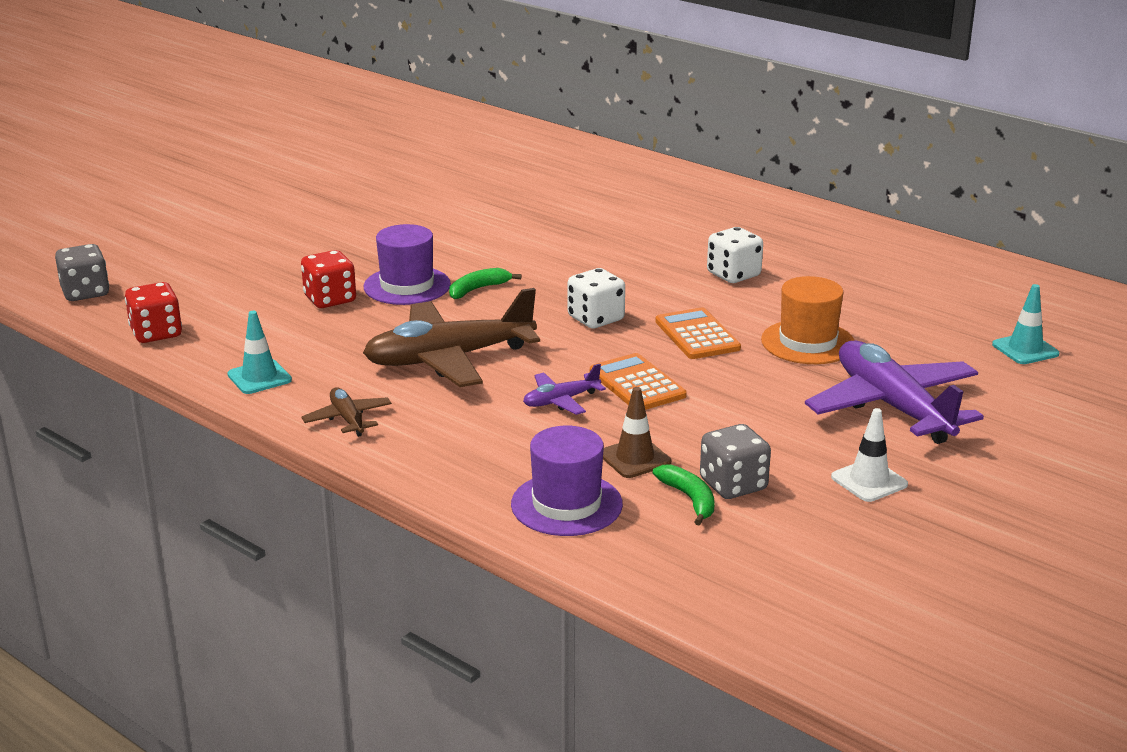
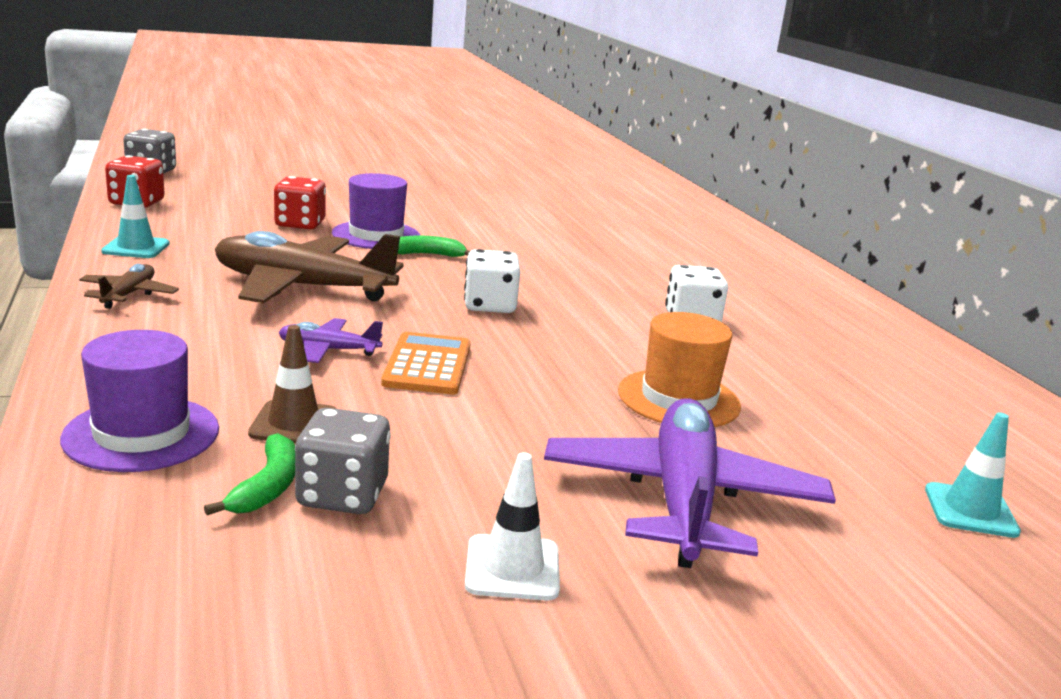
camera: 30 degrees right, 5 degrees down
orange calculator [655,307,741,359] -> none

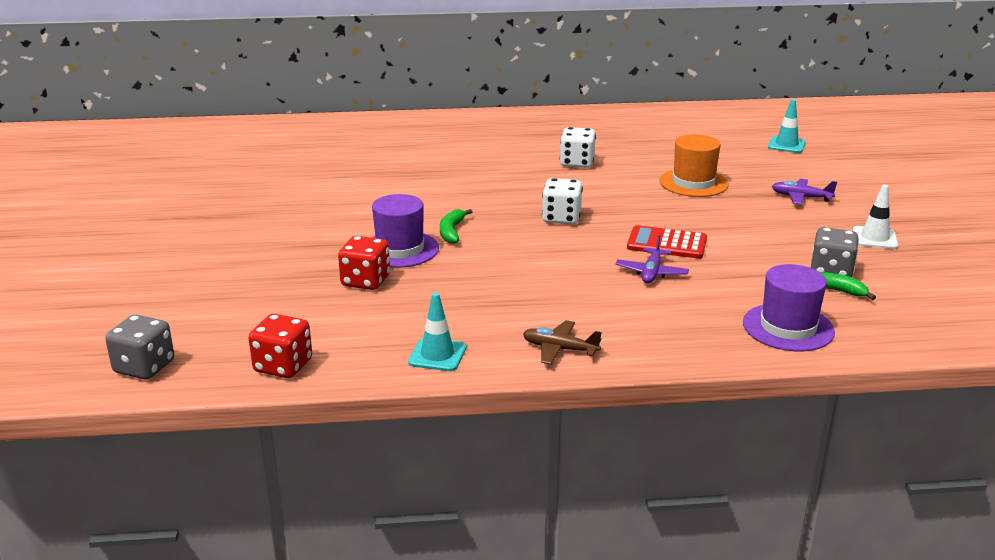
camera: 75 degrees left, 5 degrees up
brown plane [215,231,404,303] -> none
brown traffic cone [248,325,337,444] -> none
orange calculator [381,332,471,394] -> red calculator [627,225,707,259]
purple plane [544,398,836,568] -> purple plane [772,179,837,205], size x0.47

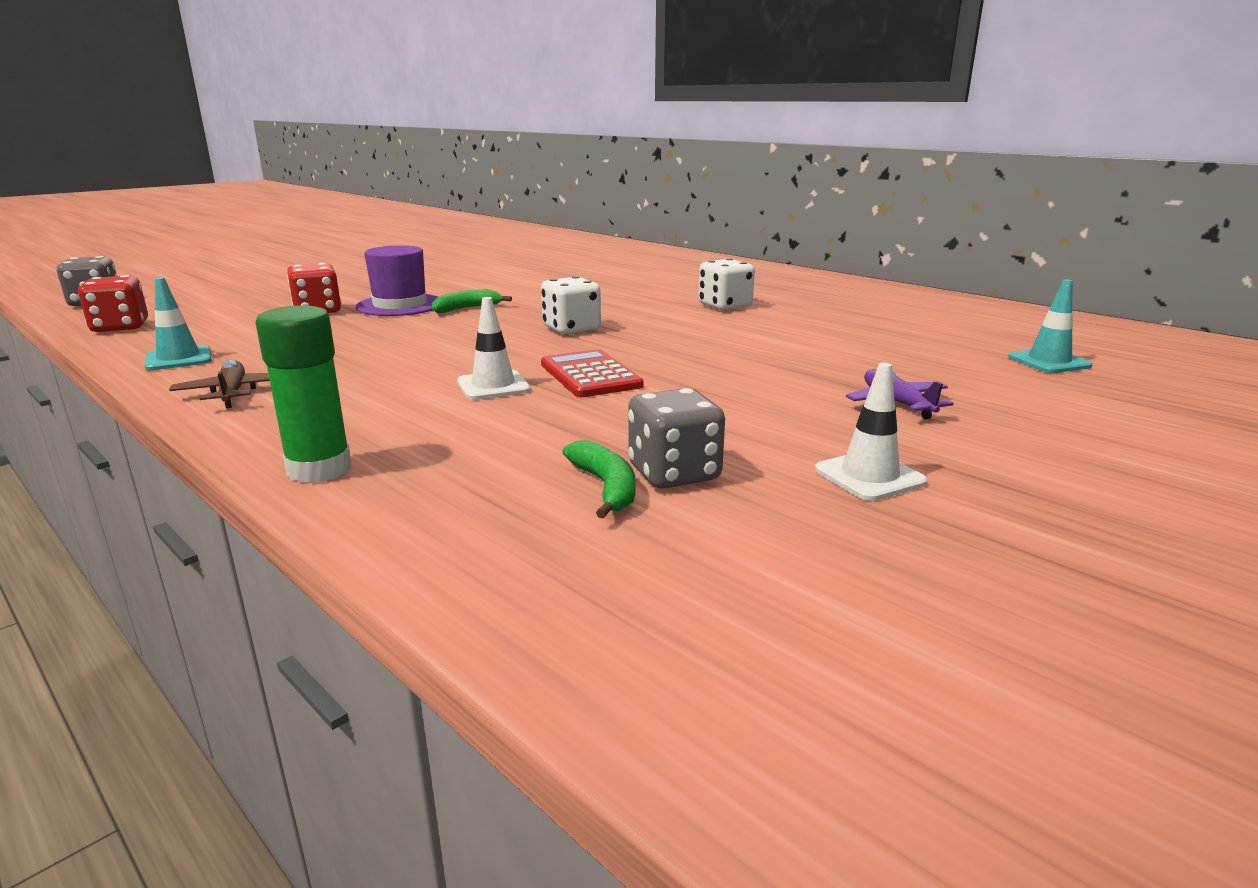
camera: 50 degrees right, 5 degrees down
purple plane [616,235,689,284] -> white traffic cone [457,297,531,400]
orange hat [659,134,729,197] -> none
purple hat [743,264,835,351] -> none
none -> green glue stick [256,305,352,483]

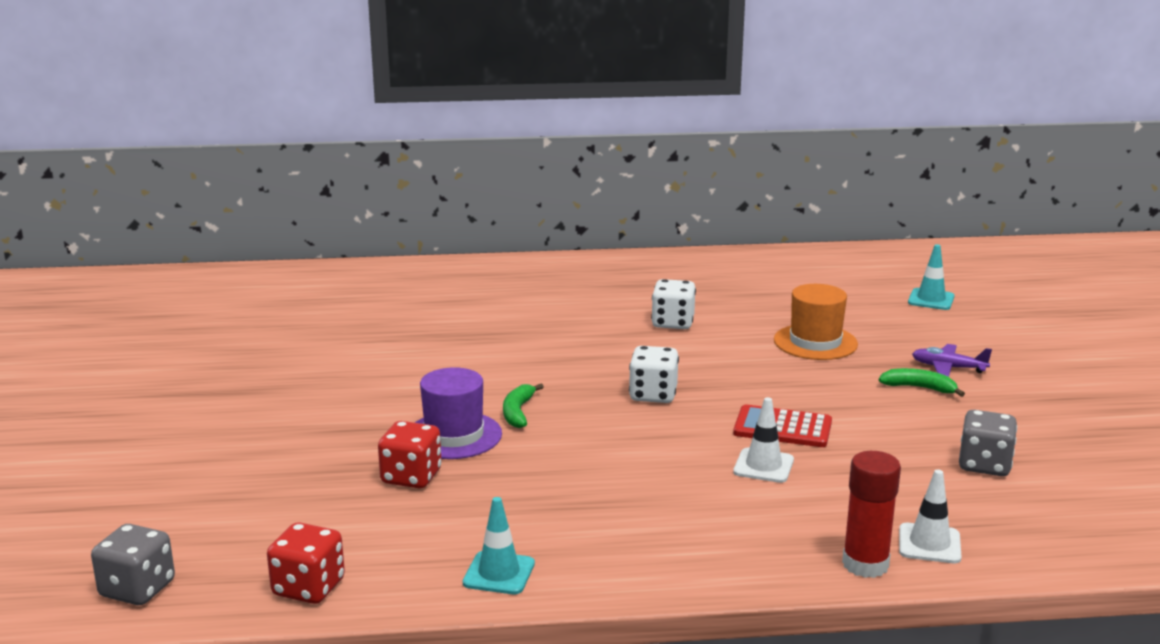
camera: 50 degrees left, 0 degrees up
brown plane [169,360,270,408] -> none
green glue stick [256,305,352,483] -> red glue stick [842,451,901,578]
green banana [562,440,635,518] -> green banana moved to [879,368,965,397]
white traffic cone [815,363,928,501] -> white traffic cone moved to [899,469,962,563]
none -> orange hat [774,284,858,360]

